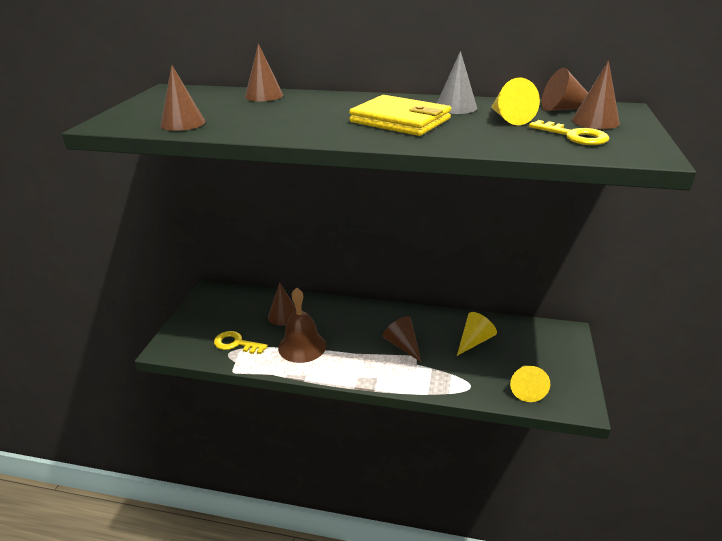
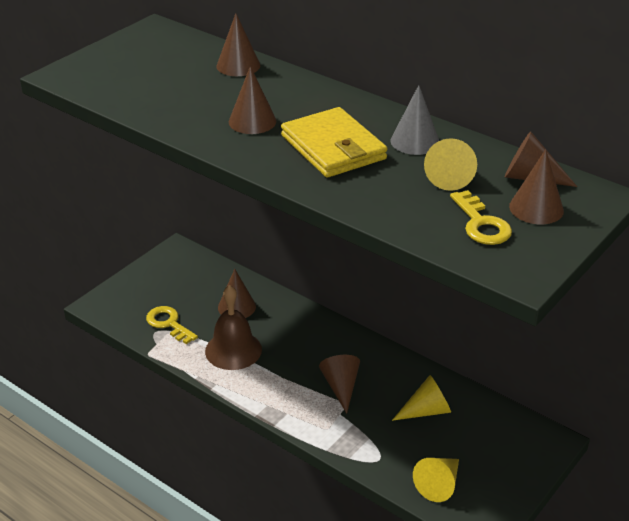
camera: 25 degrees right, 5 degrees up
brown cone [160,65,206,131] -> brown cone moved to [229,66,276,134]

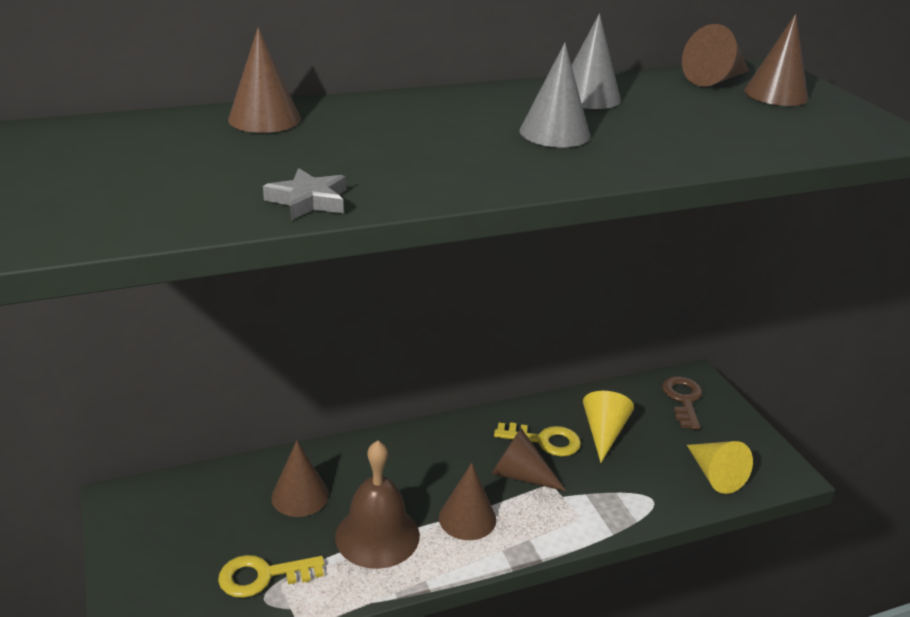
camera: 60 degrees left, 5 degrees down
brown cone [229,66,276,134] -> brown cone moved to [439,463,496,540]
yellow wallet [281,107,387,178] -> grey cone [520,43,590,147]
yellow cone [424,138,477,191] -> none
yellow key [450,190,512,245] -> yellow key moved to [494,422,581,457]
none -> grey star [263,168,346,220]
none -> brown key [662,376,702,430]

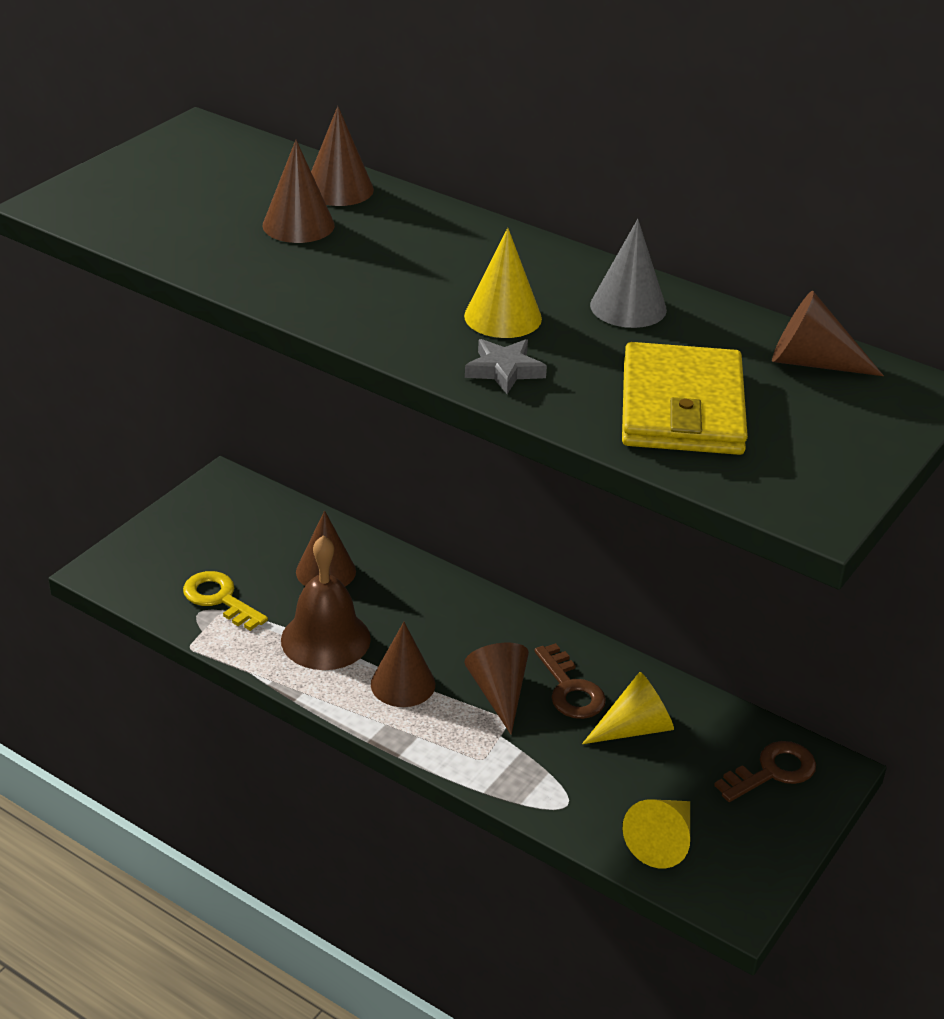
camera: 55 degrees right, 5 degrees up
grey star [263,168,346,220] -> grey star moved to [465,339,547,394]
yellow key [494,422,581,457] -> brown key [534,643,606,719]
grey cone [520,43,590,147] -> yellow cone [464,228,542,338]
brown cone [744,14,808,106] -> brown cone moved to [263,140,335,243]
none -> yellow wallet [622,342,748,455]

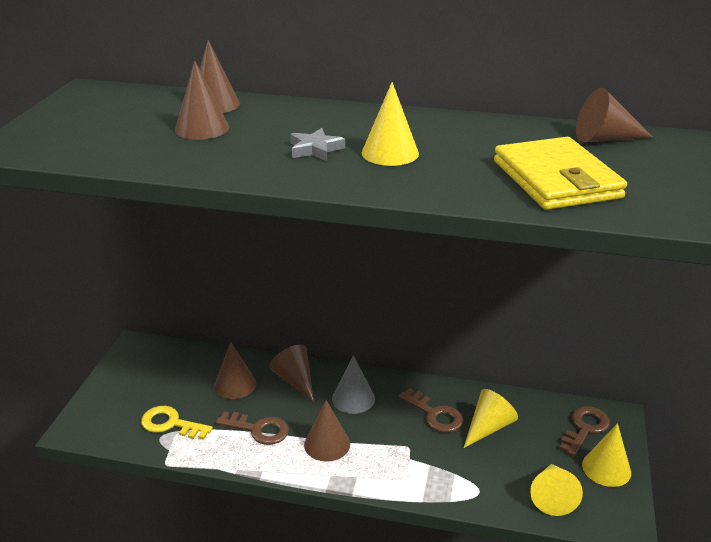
camera: 20 degrees left, 5 degrees down
brown bell [281,535,371,670] -> brown key [216,411,289,445]
brown cone [464,643,529,735] -> brown cone moved to [269,345,314,402]
grey star [465,339,547,394] -> grey star moved to [290,128,345,161]
grey cone [590,219,667,328] -> grey cone moved to [332,355,375,414]
none -> yellow cone [582,423,631,487]

